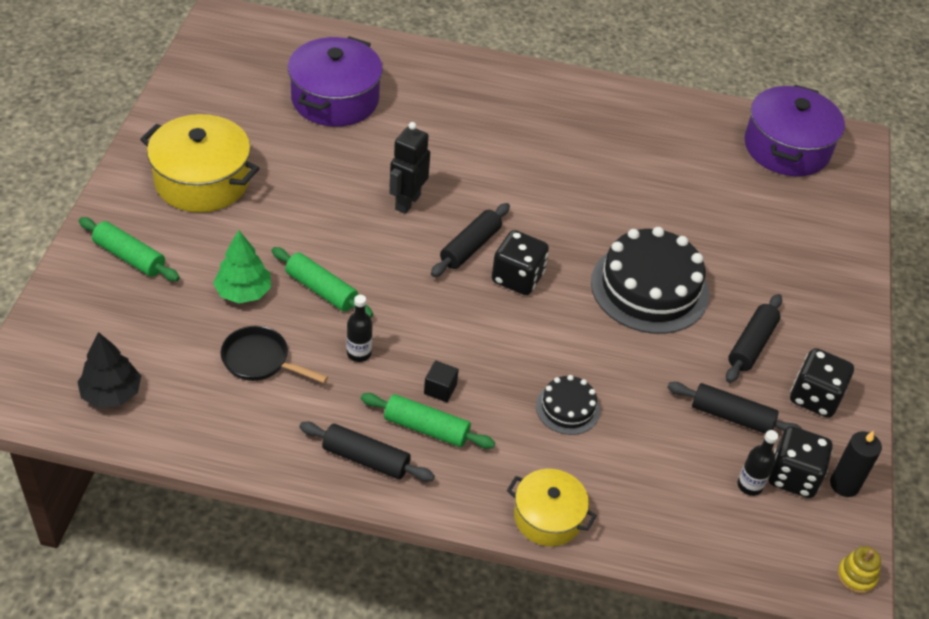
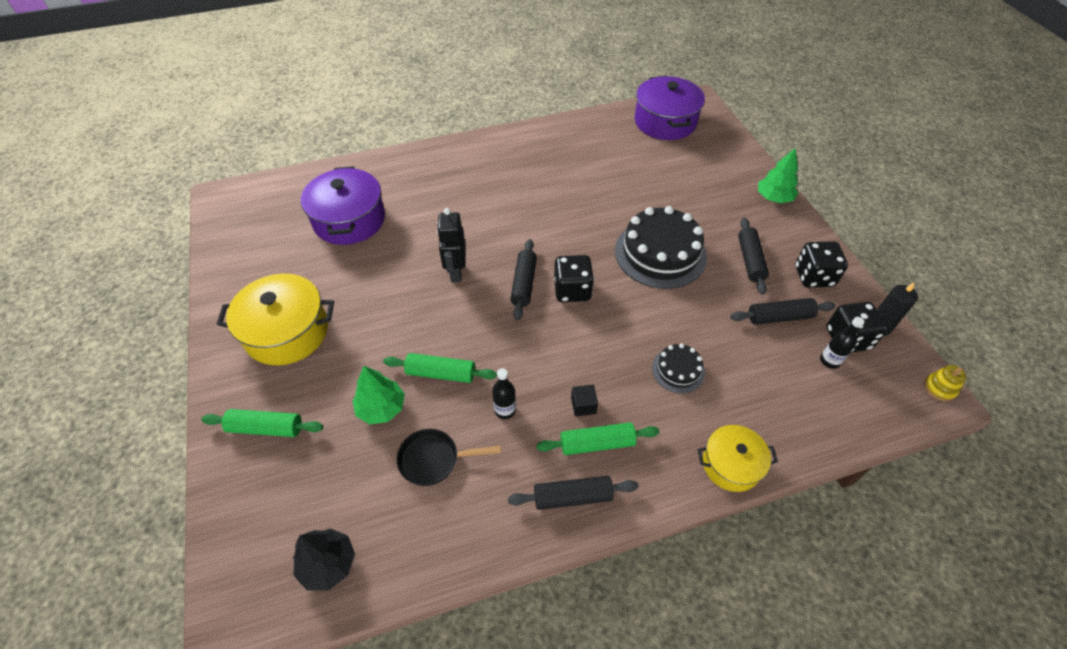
camera: 25 degrees left, 5 degrees up
none -> green tree [758,148,798,203]

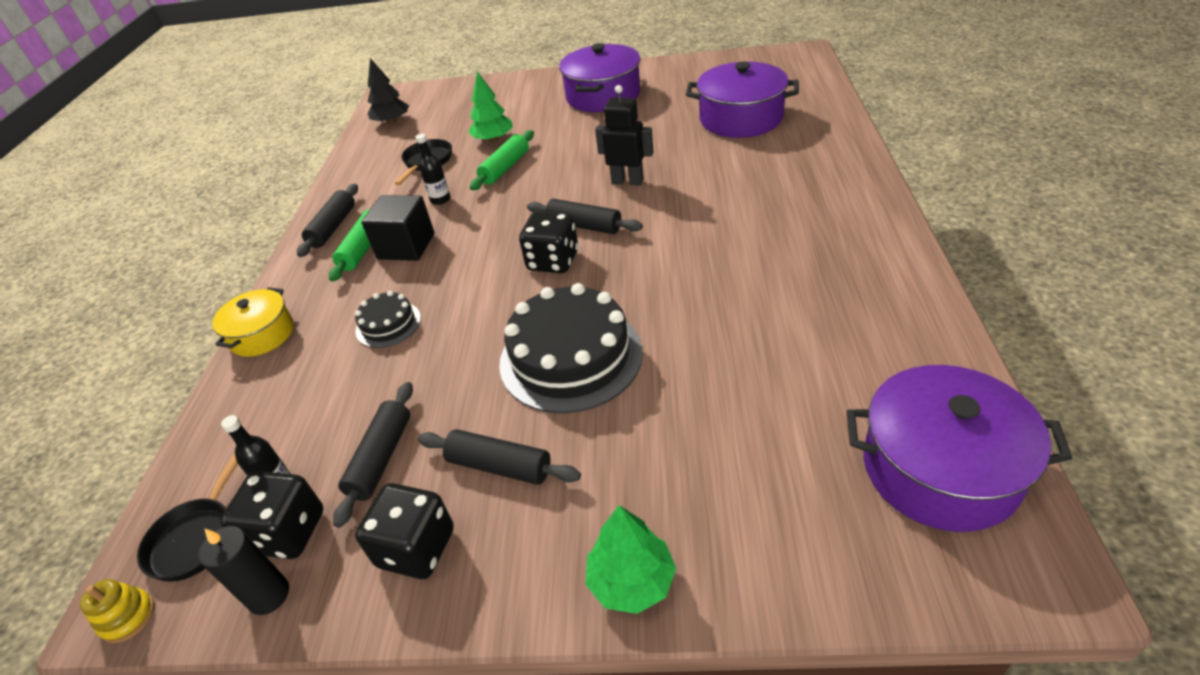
camera: 115 degrees right, 10 degrees down
green rolling pin [201,409,323,437] -> none
yellow pot [217,273,334,365] -> purple pot [559,43,640,112]
black cube [571,385,598,416] -> black cube [361,195,435,261], size x1.97
none -> black pan [137,452,238,582]

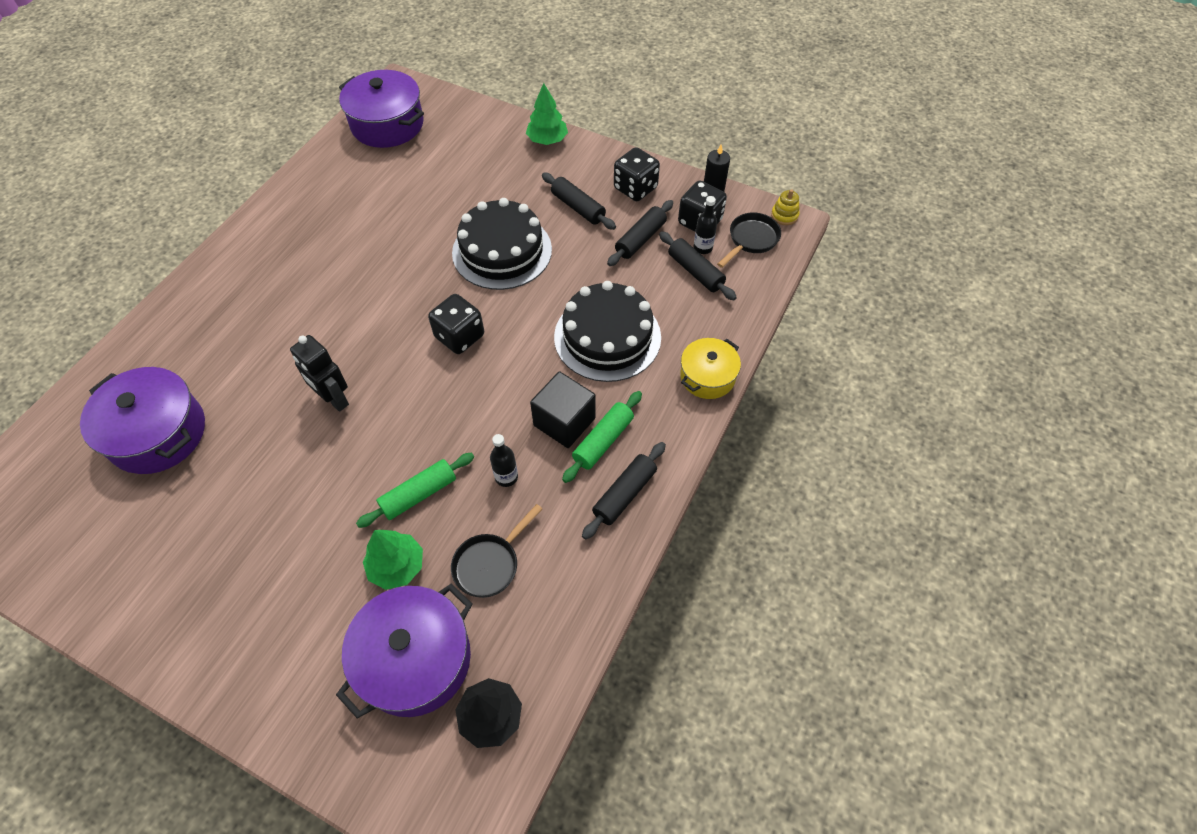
camera: 160 degrees left, 15 degrees up
black cake [355,291,421,348] -> black cake [554,281,661,382], size x2.00
black rolling pin [527,199,643,234] -> black rolling pin moved to [659,231,737,300]
purple pot [559,43,640,112] -> purple pot moved to [336,584,472,719]

